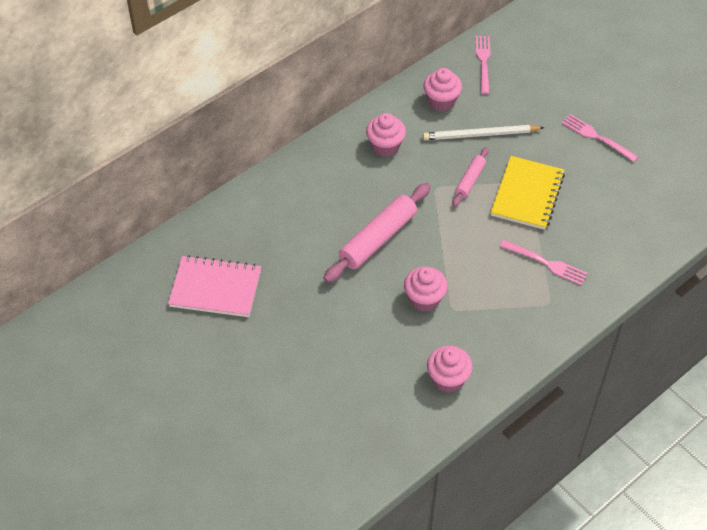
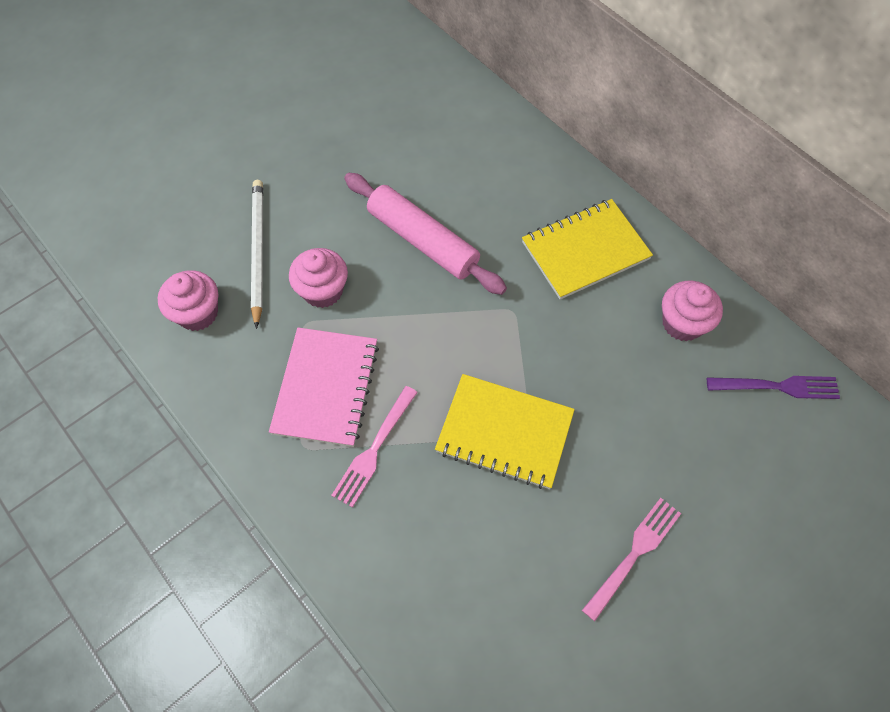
camera: 90 degrees right, 10 degrees up
pink notebook [168,255,261,317] -> pink notebook moved to [269,328,379,447]
pink cupcake [366,113,406,157] -> yellow notebook [522,199,653,300]
white pencil [423,125,544,140] -> white pencil moved to [251,180,263,329]
pink rolling pin [452,147,489,207] -> none
pink fork [475,36,491,94] -> purple fork [707,376,840,399]

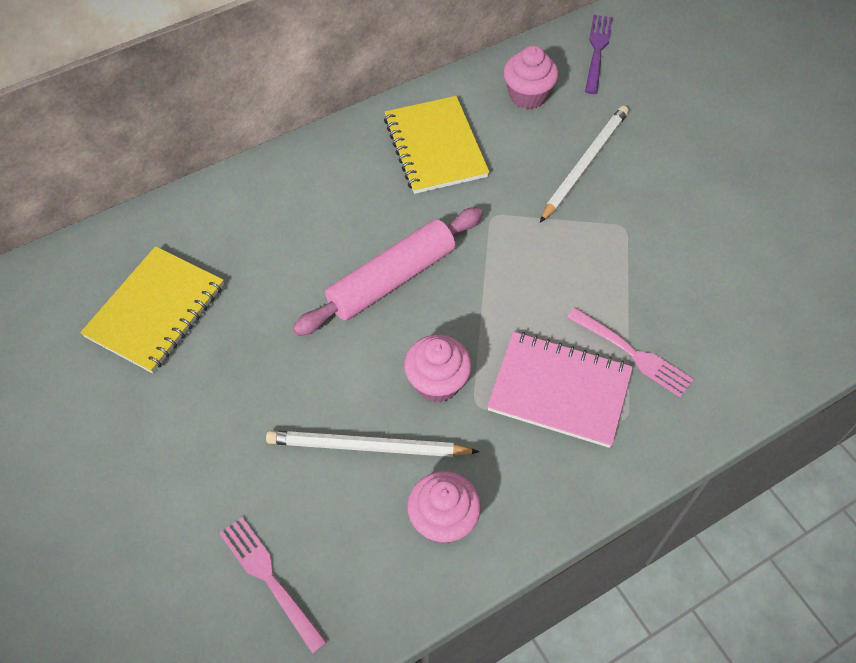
camera: 80 degrees left, 5 degrees down
yellow notebook [435,374,575,489] -> yellow notebook moved to [80,246,224,373]
pink fork [582,498,681,621] -> pink fork moved to [219,517,327,654]
none -> white pencil [540,106,629,223]

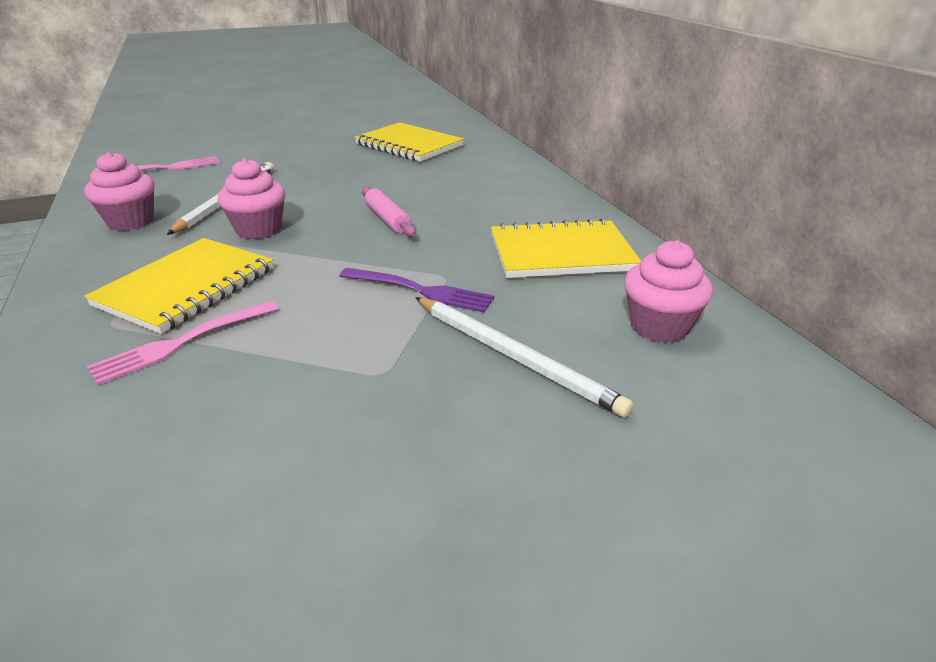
camera: 100 degrees right, 25 degrees down
pink rolling pin [292,207,483,336] -> pink rolling pin [362,186,416,237], size x0.55
pink notebook [487,332,633,448] -> yellow notebook [84,238,273,334]
purple fork [585,15,613,94] -> purple fork moved to [339,268,494,313]

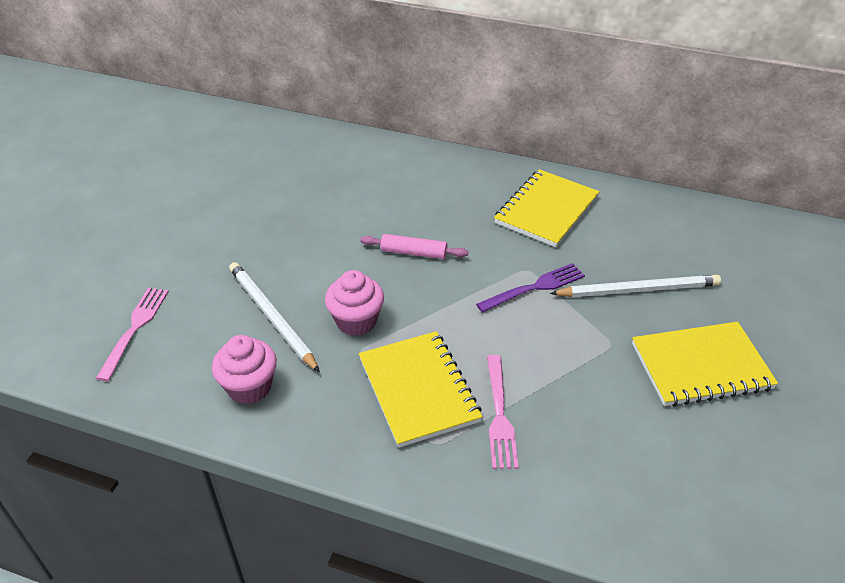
camera: 50 degrees left, 10 degrees up
yellow notebook [355,122,464,162] -> yellow notebook moved to [632,322,778,407]
pink cupcake [624,240,713,343] -> none

